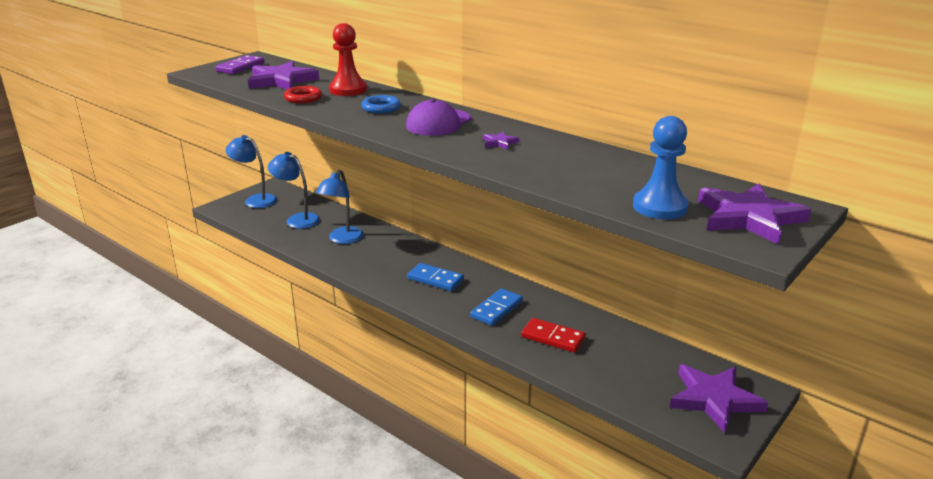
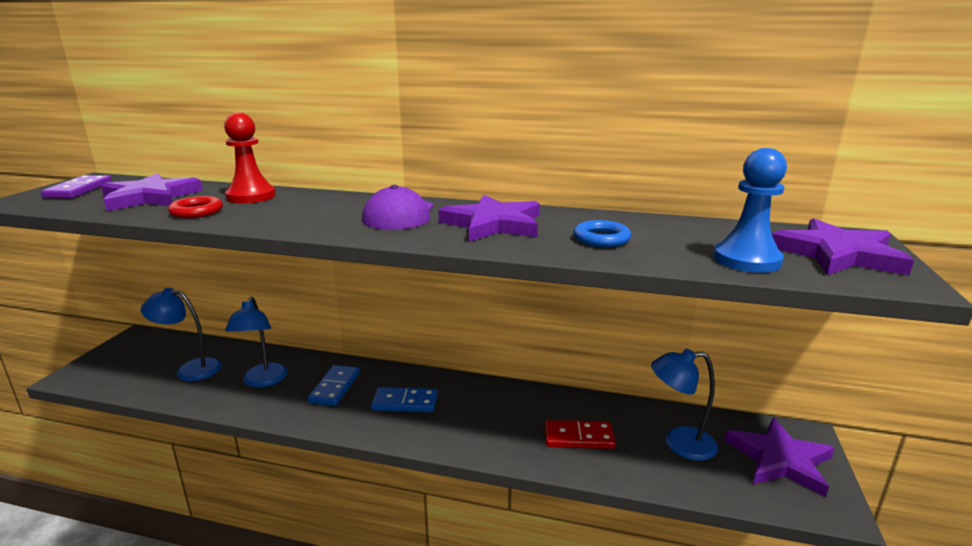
camera: 25 degrees left, 5 degrees down
blue lamp [225,135,277,208] -> blue lamp moved to [651,349,718,461]
blue ring [361,95,401,114] -> blue ring moved to [574,220,631,247]
blue domino [470,288,523,326] -> blue domino moved to [308,365,360,406]
purple star [483,131,520,149] -> purple star [438,195,540,242], size x2.34

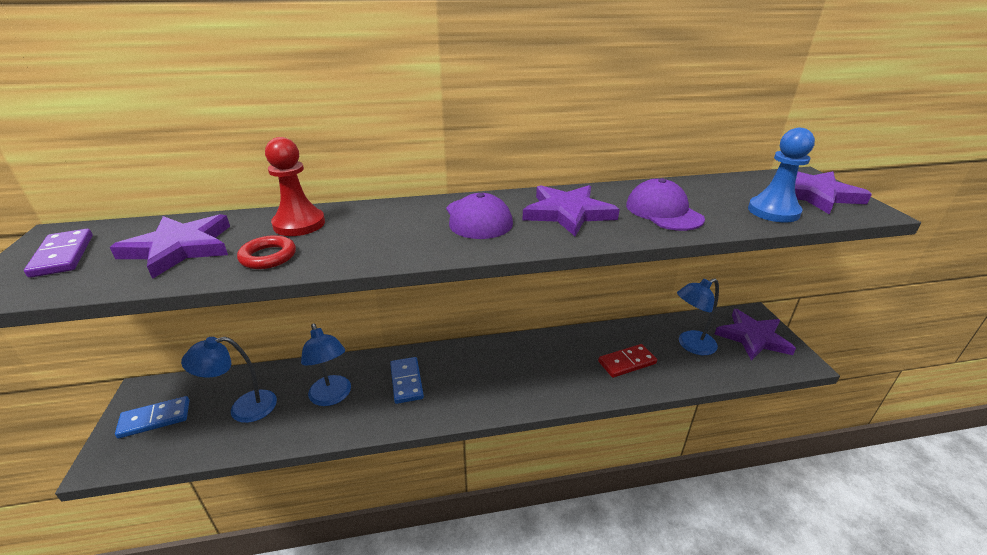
camera: 25 degrees left, 10 degrees up
blue domino [371,387,438,412] -> blue domino moved to [115,396,189,438]
blue ring [574,220,631,247] -> purple cap [626,178,705,231]

